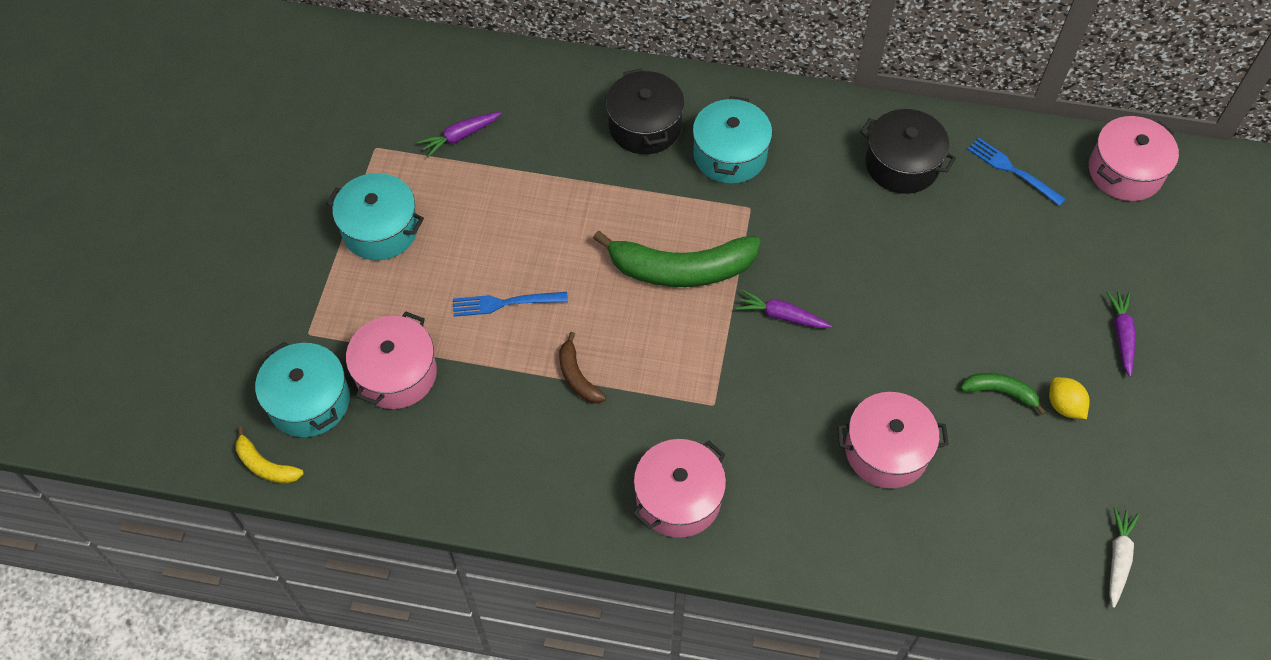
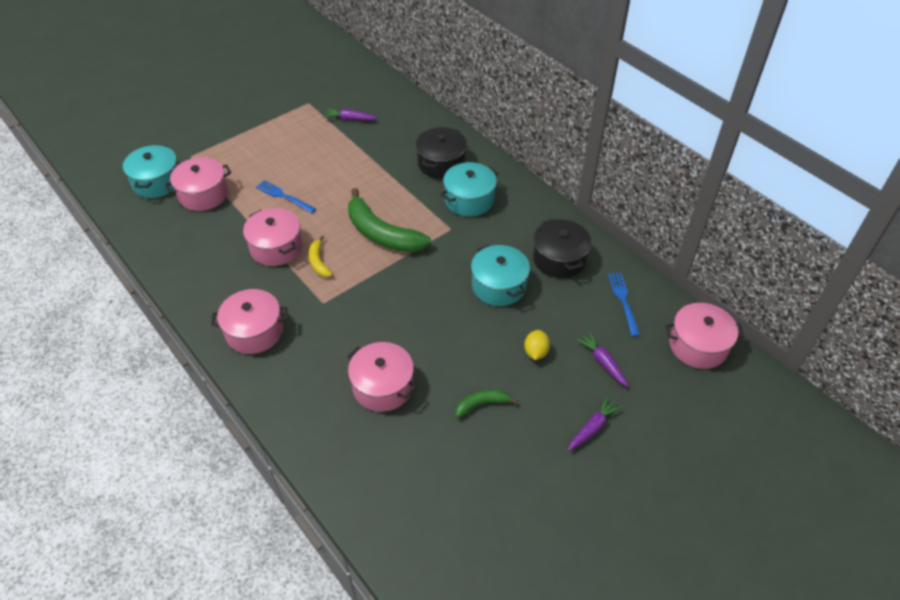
camera: 40 degrees right, 10 degrees down
yellow banana [236,426,304,483] -> yellow banana moved to [309,236,332,277]
turquoise pot [326,173,424,261] -> turquoise pot moved to [471,245,530,306]
brown banana [559,332,606,403] -> pink pot [243,208,303,266]
purple carrot [736,290,832,328] -> purple carrot moved to [576,332,628,387]
green banana [961,373,1046,415] -> green banana turned 75 degrees counterclockwise [456,390,518,418]
yellow lemon [1049,377,1090,419] -> yellow lemon moved to [524,330,550,360]
white carrot [1109,507,1140,608] -> none

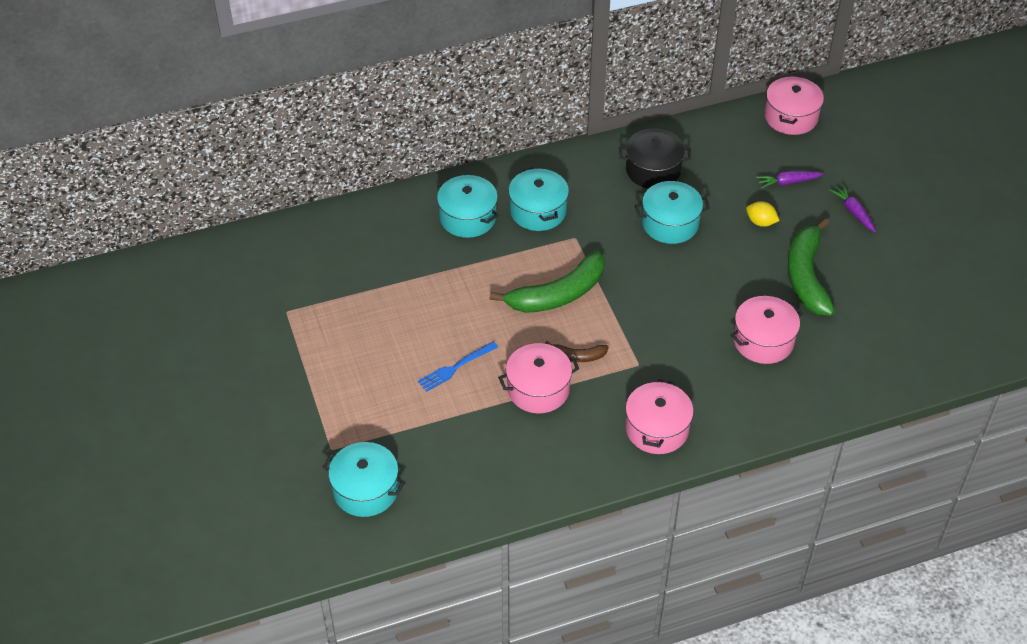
camera: 70 degrees left, 0 degrees up
pink pot [165,157,231,211] -> none
yellow banana [309,236,332,277] -> brown banana [545,341,609,362]
purple carrot [323,109,378,120] -> none
black pot [416,127,467,179] -> turquoise pot [437,175,499,238]
green banana [456,390,518,418] -> green banana [788,218,835,315], size x2.06
blue fork [608,273,640,336] -> none

